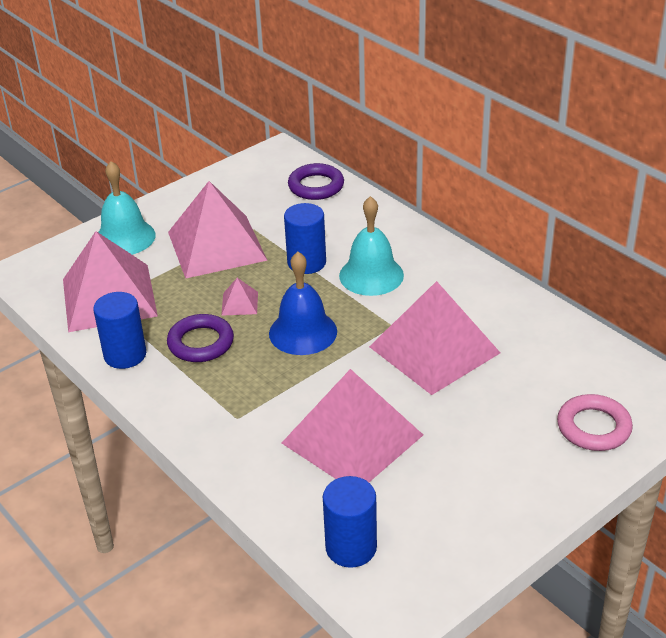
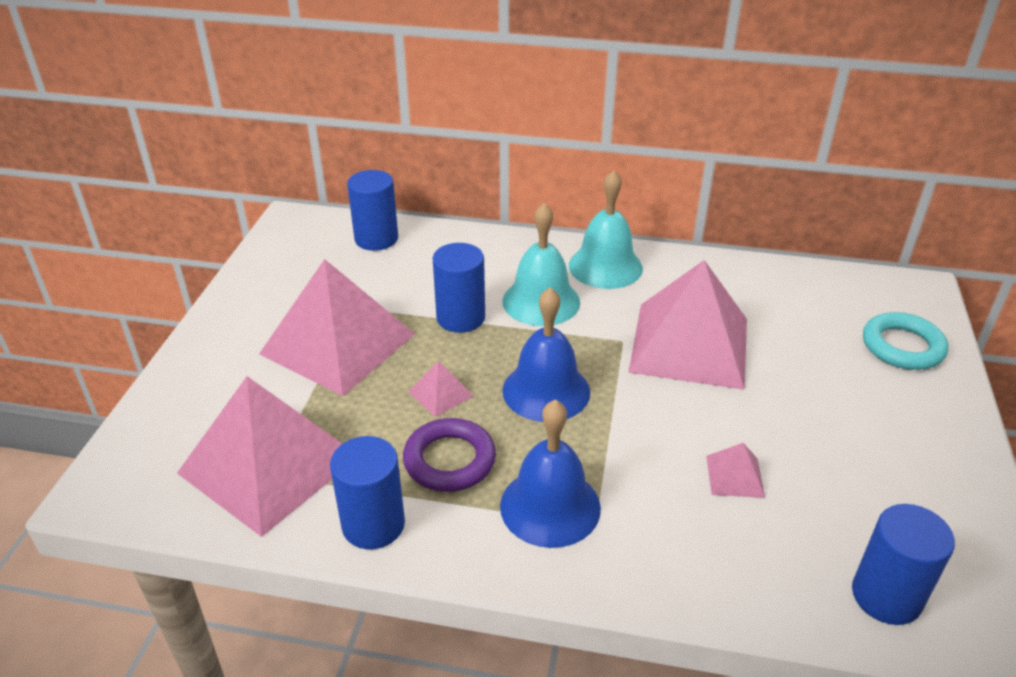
camera: 40 degrees left, 0 degrees up
turquoise bell [98,161,156,255] -> turquoise bell moved to [569,170,643,289]
pink pyramid [282,369,423,482] -> pink pyramid [706,443,765,498], size x0.40
purple ring [288,163,344,200] -> blue cylinder [347,170,398,251]
pink ring [557,394,633,451] -> turquoise ring [863,312,948,370]
none -> blue bell [500,399,601,548]

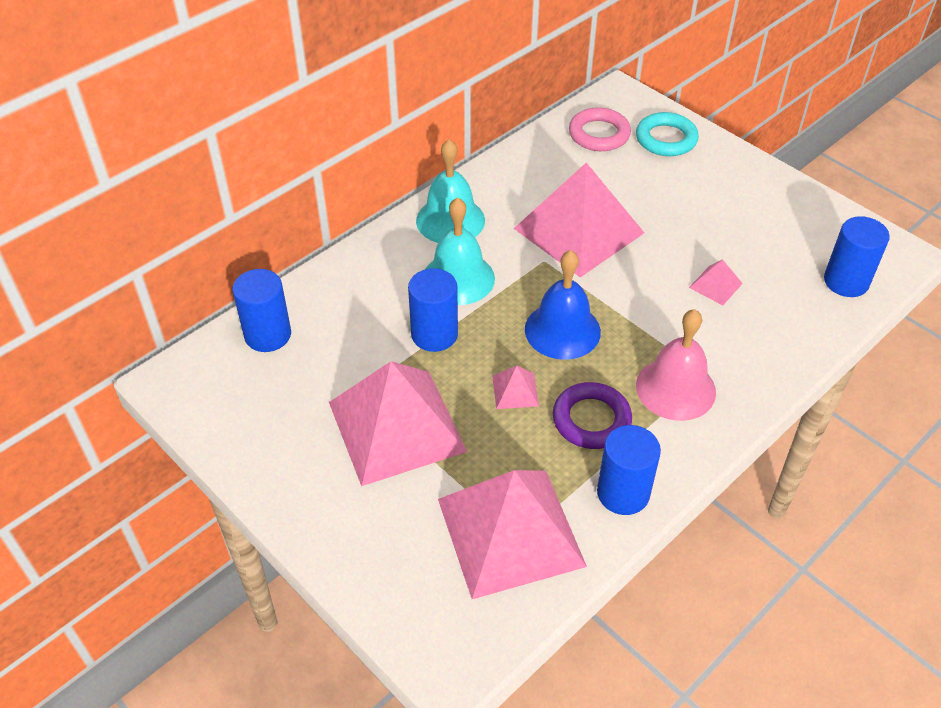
camera: 55 degrees left, 10 degrees up
blue bell [500,399,601,548] -> pink bell [636,309,716,421]
none -> pink ring [569,107,631,151]

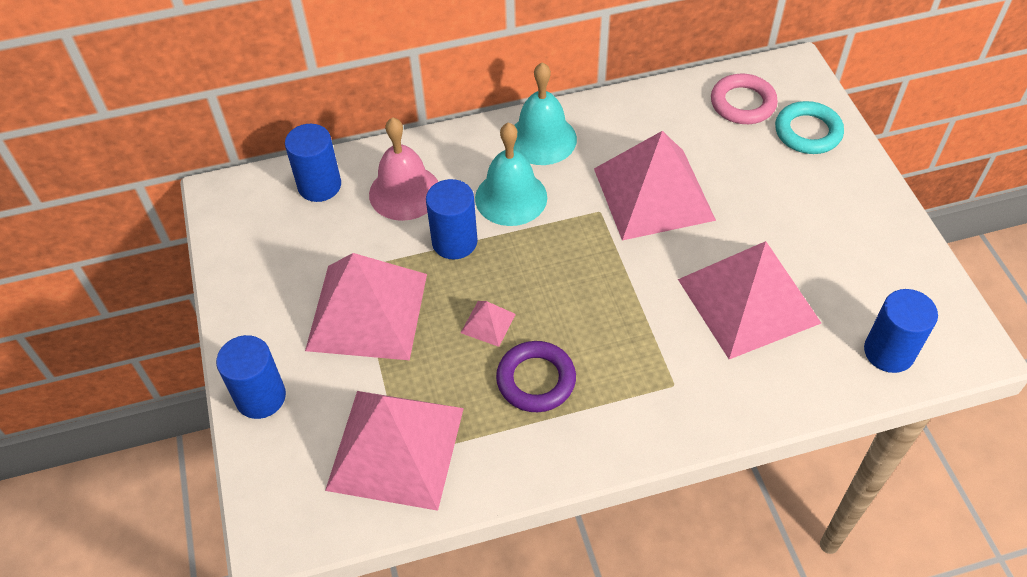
camera: 30 degrees right, 5 degrees up
blue bell [525,250,601,360] -> none
blue cylinder [597,425,661,515] -> blue cylinder moved to [216,335,286,419]
pink bell [636,309,716,421] -> pink bell moved to [369,117,438,221]
pink pyramid [689,259,743,305] -> pink pyramid [678,241,821,359], size x2.49

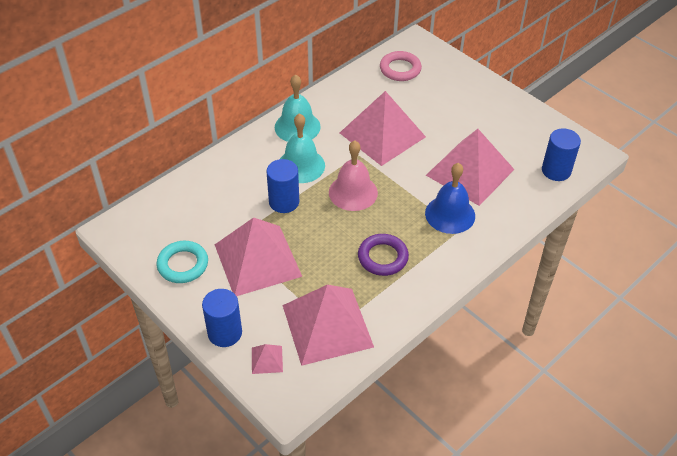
camera: 30 degrees left, 5 degrees down
blue cylinder [285,124,341,202] -> none
pink bell [369,117,438,221] -> pink bell moved to [329,141,378,211]
pink pyramid [461,301,516,347] -> pink pyramid moved to [252,344,283,374]
turquoise ring [775,101,844,154] -> turquoise ring moved to [157,241,208,283]
none -> blue bell [425,163,475,234]

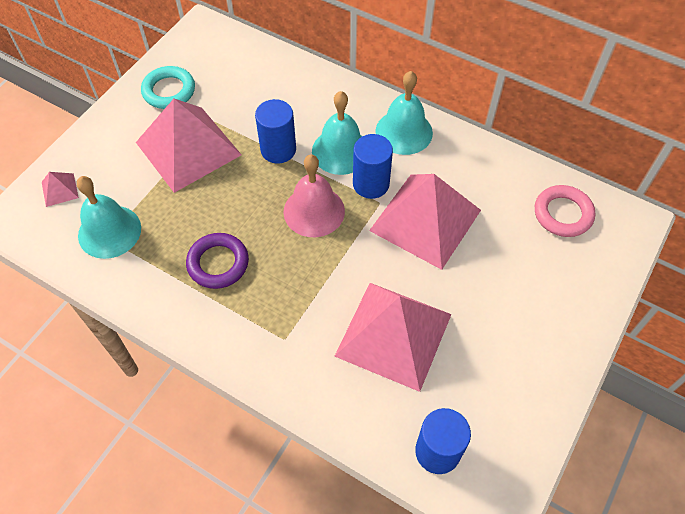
camera: 75 degrees right, 10 degrees up
blue cylinder [202,289,242,347] -> blue cylinder moved to [353,134,393,199]
pink pyramid [282,285,374,366] -> turquoise bell [77,176,141,259]
blue bell [425,163,475,234] -> none

